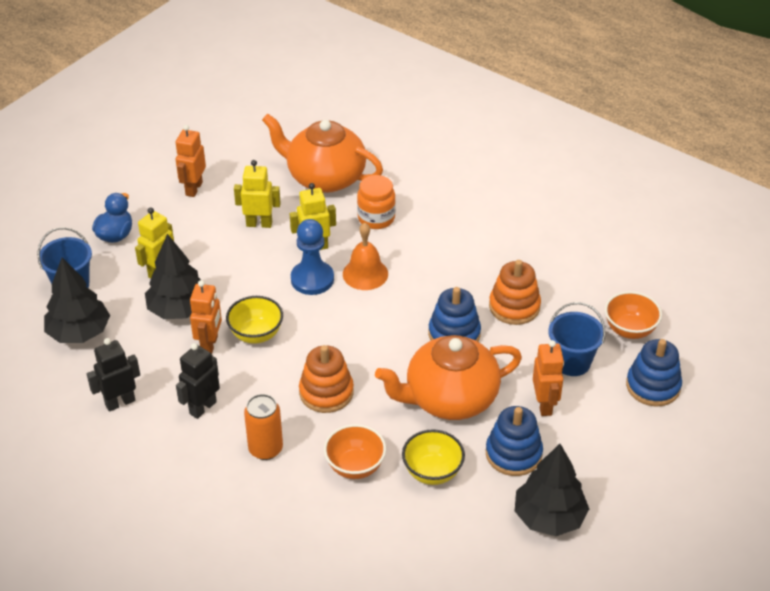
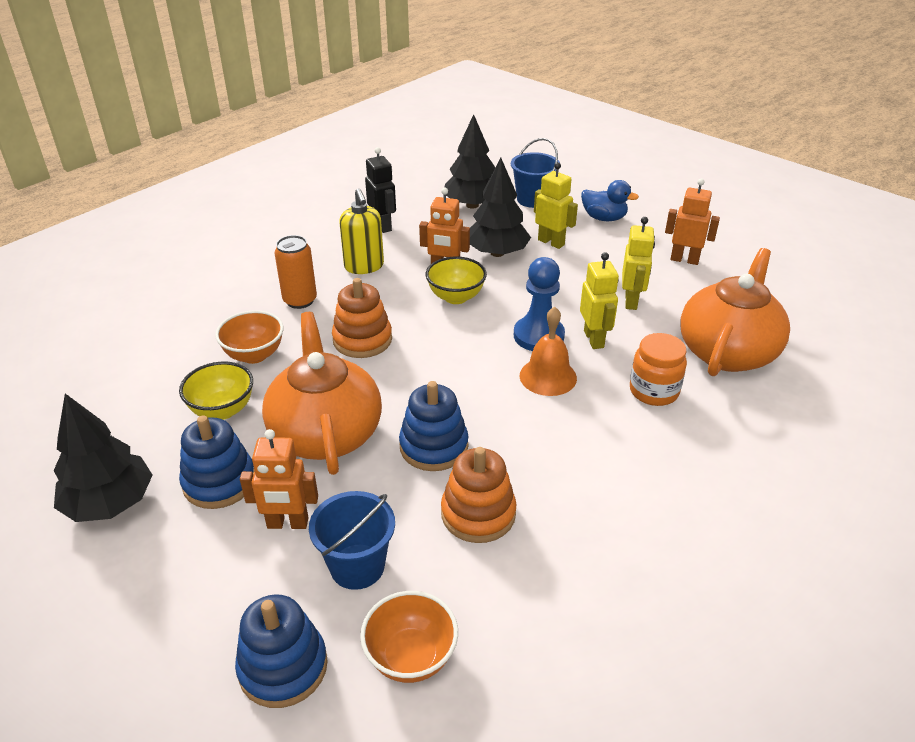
camera: 95 degrees right, 5 degrees down
black robot [176,343,220,419] -> yellow soap dispenser [339,188,384,274]

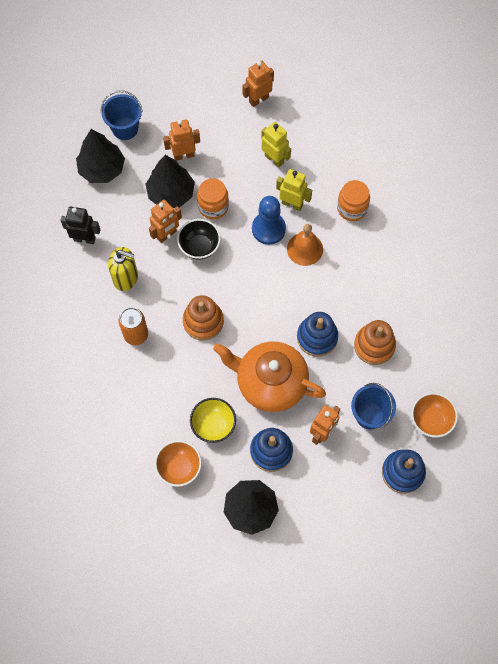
camera: 55 degrees left, 30 degrees up
orange bowl [215,310,284,364] -> orange bowl moved to [154,440,202,487]
yellow bowl [426,257,487,304] -> black bowl [177,219,221,260]
yellow robot [534,162,578,249] -> orange robot [163,119,200,161]
blue duck [581,180,639,221] -> none
orange teapot [680,248,790,376] -> none
none -> orange jar [197,178,229,219]

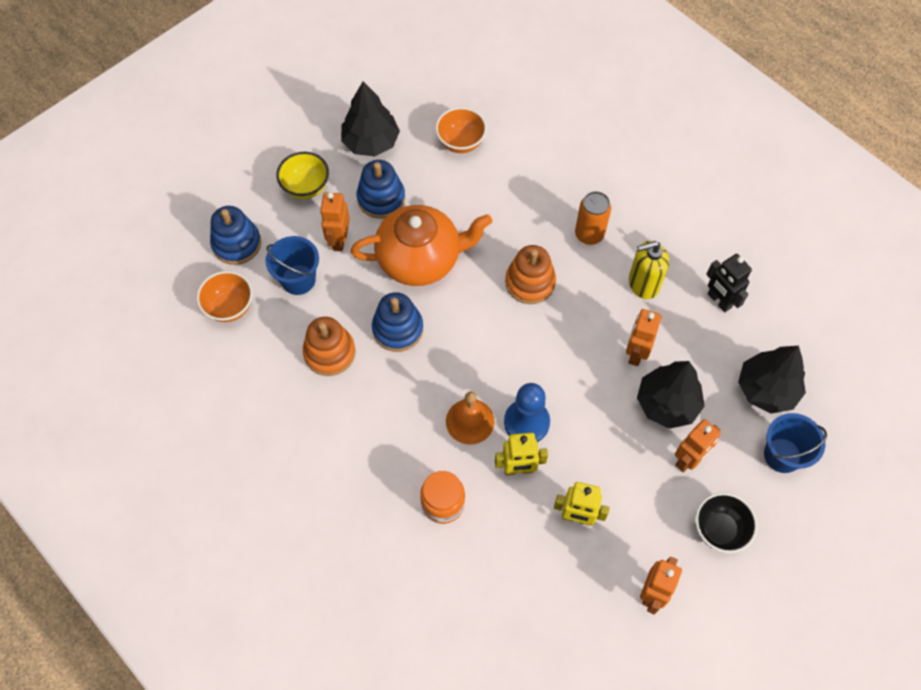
camera: 150 degrees right, 5 degrees down
black robot [60,207,100,244] -> black robot turned 75 degrees clockwise [706,254,752,313]
black bowl [177,219,221,260] -> black bowl moved to [695,492,758,553]
yellow bowl [190,398,236,443] -> yellow bowl moved to [276,152,329,199]
orange jar [197,178,229,219] -> none

